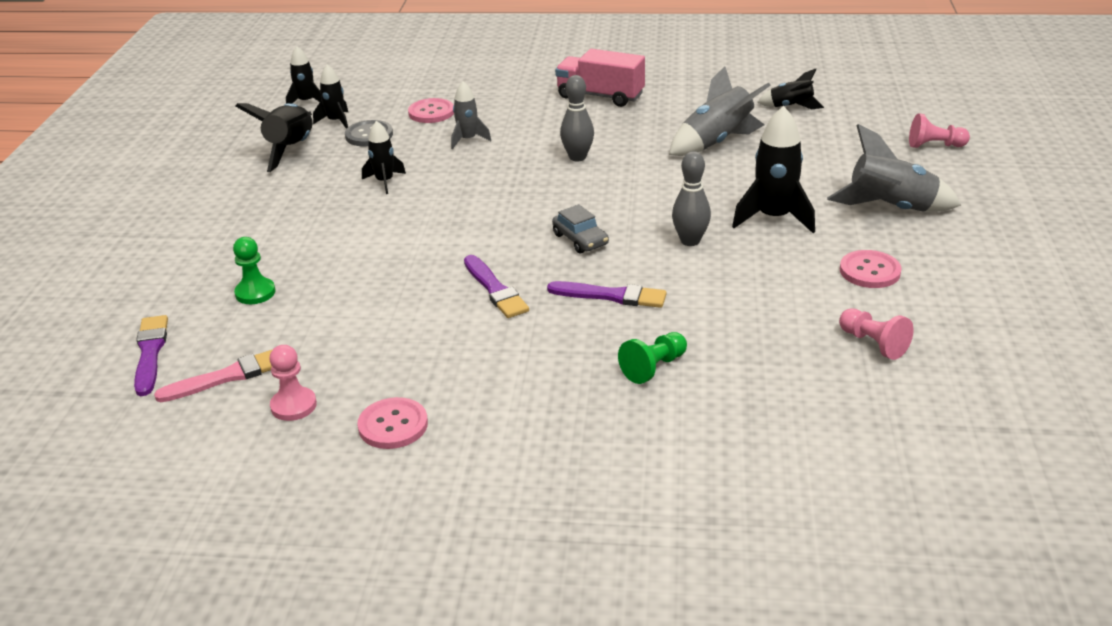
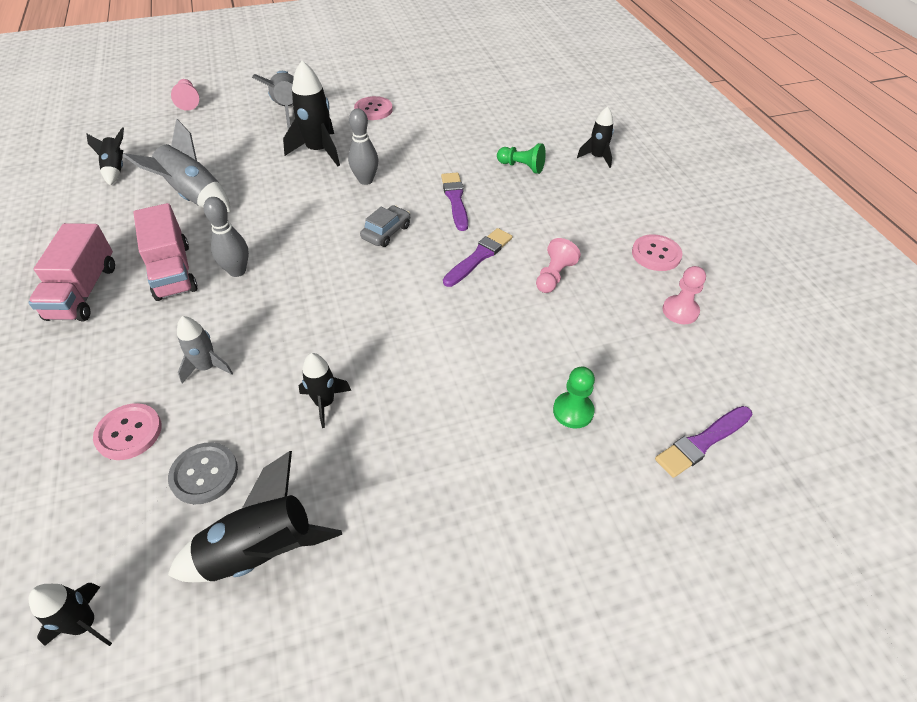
camera: 115 degrees left, 15 degrees up
pink brush [154,350,272,402] -> none
black rocket [313,65,348,129] -> black rocket moved to [577,106,614,168]
pink pawn [839,308,914,360] -> pink pawn moved to [536,238,581,293]
none -> pink truck [133,203,197,301]

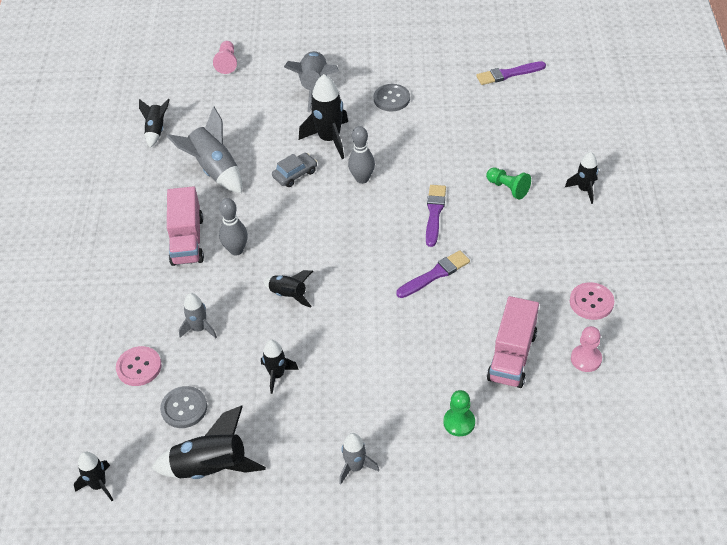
camera: 20 degrees right, 0 degrees up
pink truck [28,223,115,321] -> pink truck moved to [487,296,539,388]
pink button [354,96,393,120] -> grey button [374,84,410,111]
grey car [360,205,410,247] -> grey car moved to [272,153,317,187]
pink pawn [536,238,581,293] -> none
purple brush [655,406,753,478] -> purple brush moved to [476,61,546,85]
none -> black rocket [263,270,313,308]
none -> grey rocket [339,433,379,484]

